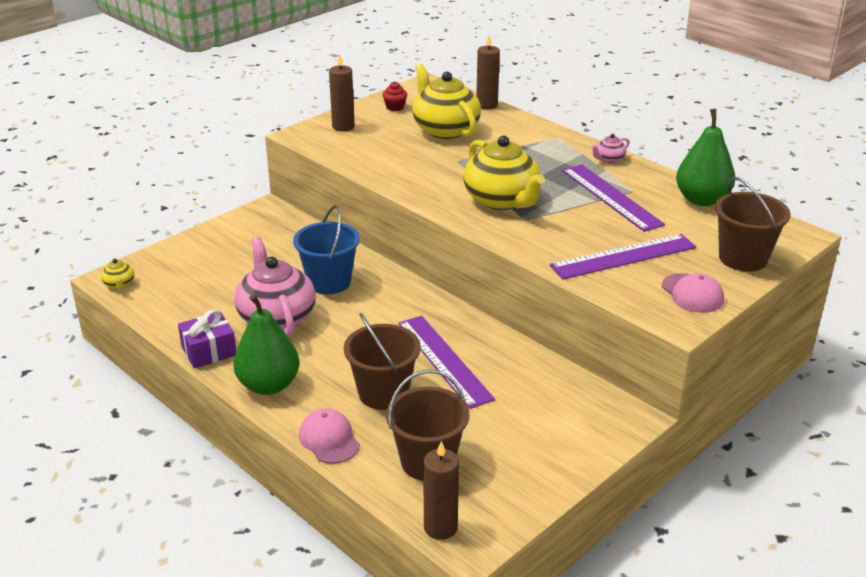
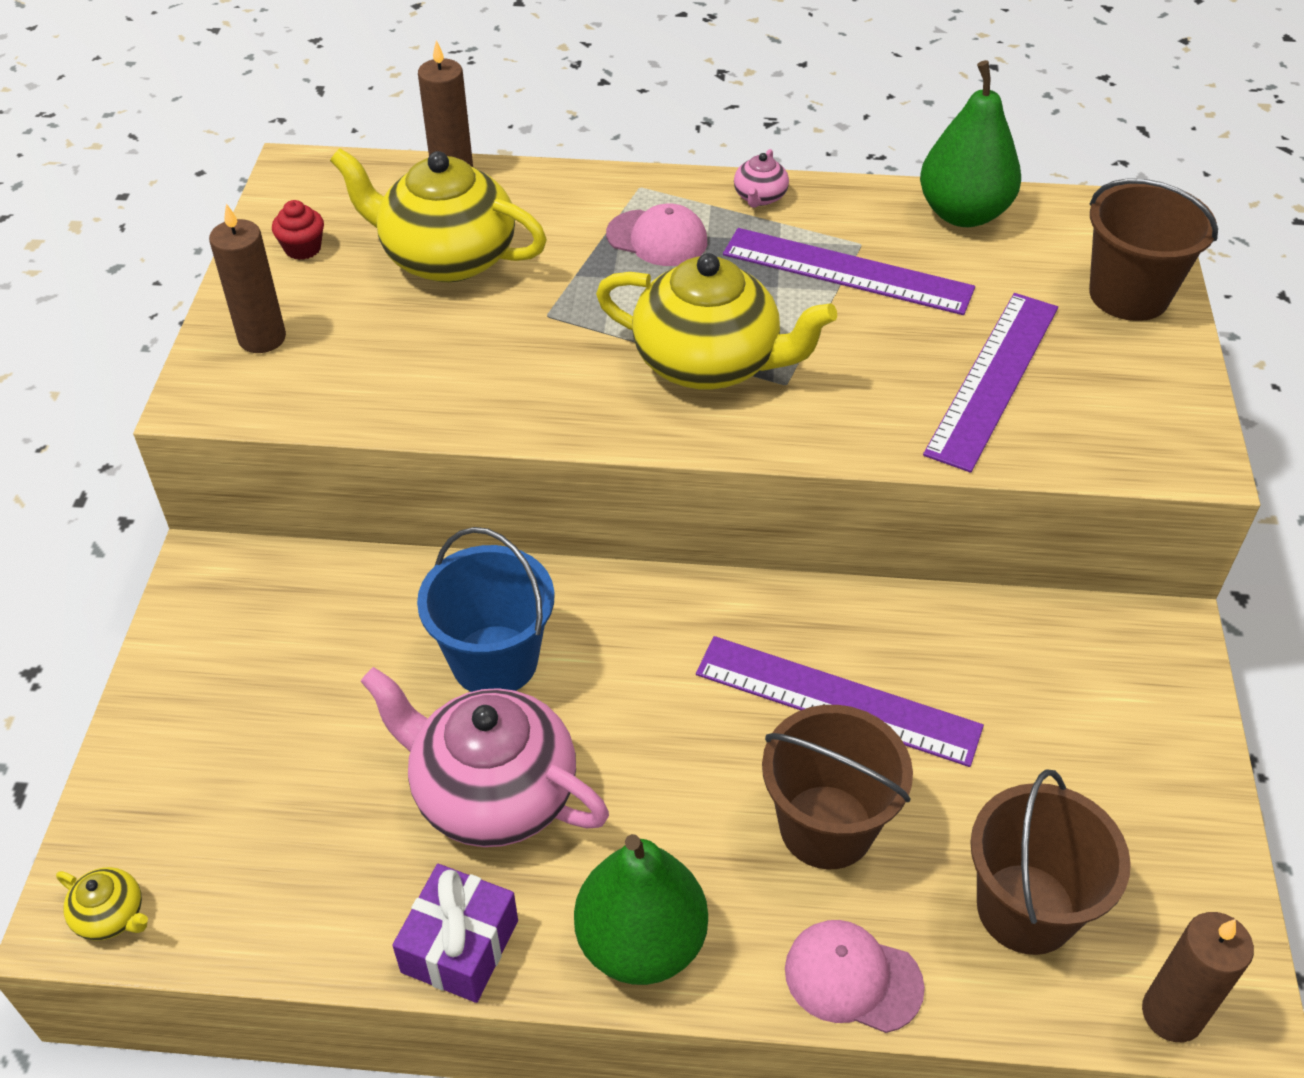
camera: 40 degrees left, 15 degrees up
pink cap [662,273,724,313] -> pink cap moved to [606,204,707,266]

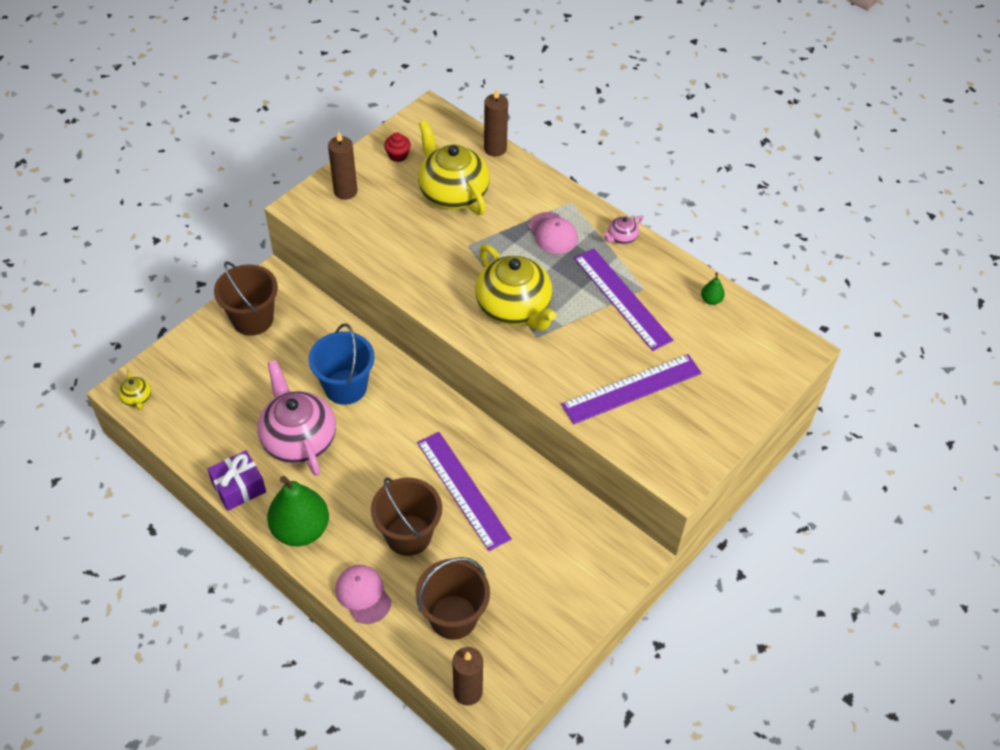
camera: 35 degrees right, 5 degrees up
green pear [920,60,1021,227] -> green pear [701,273,725,305], size x0.41
brown bucket [1089,178,1218,321] -> brown bucket moved to [214,262,278,336]

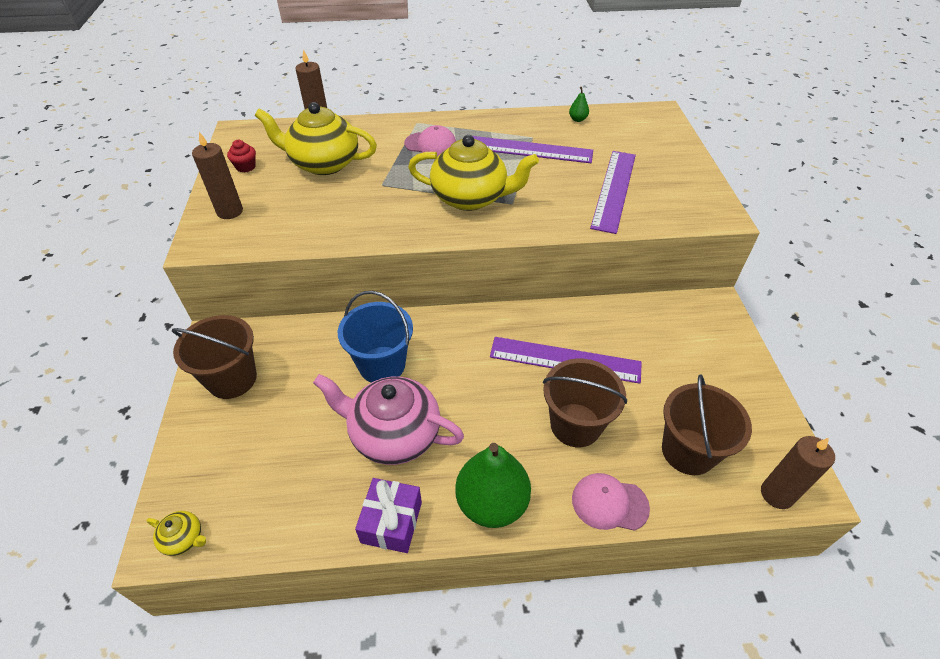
camera: 45 degrees left, 5 degrees down
pink teapot [603,216,643,244] -> none

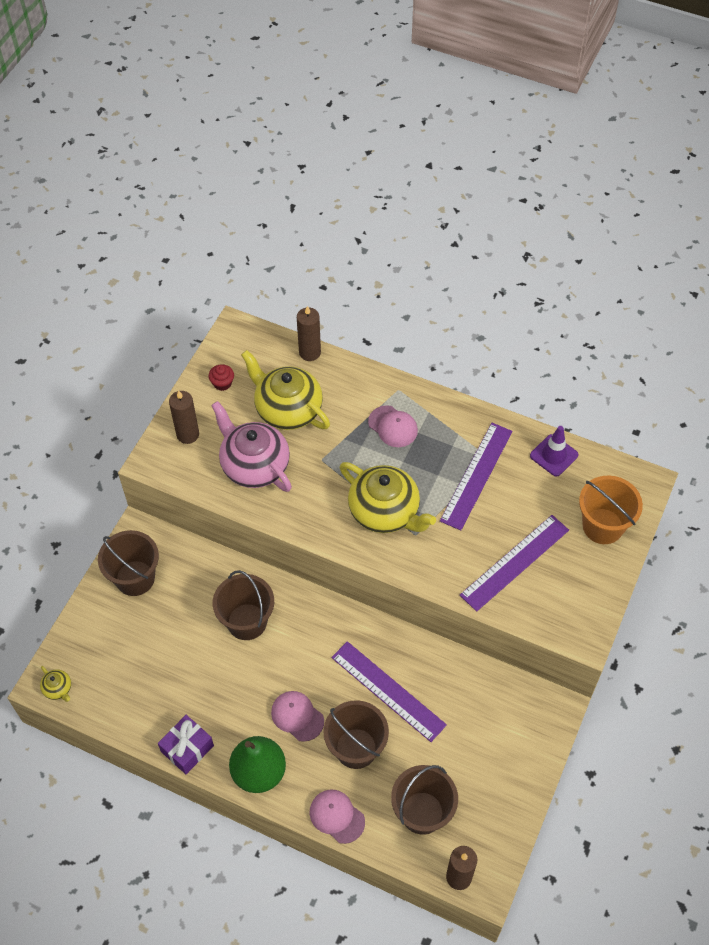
camera: 30 degrees right, 10 degrees up
pink teapot [313,374,464,465] -> pink teapot moved to [211,401,292,492]
blue bucket [338,291,413,383] -> brown bucket [213,570,274,640]
purple ruler [473,136,593,163] -> purple ruler turned 75 degrees clockwise [440,423,512,530]
green pear [569,87,589,122] -> purple traffic cone [530,426,578,476]
none -> pink cap [271,691,324,742]
none -> orange bucket [579,475,643,544]

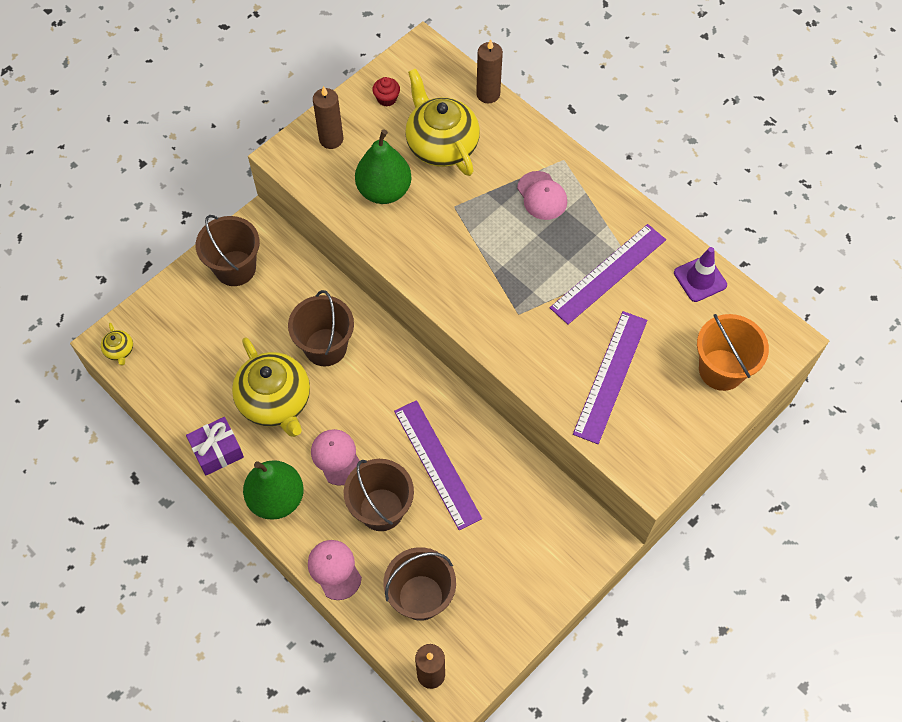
camera: 20 degrees right, 5 degrees up
pink teapot [211,401,292,492] -> green pear [355,130,411,204]
yellow teapot [340,462,436,533] -> yellow teapot moved to [232,337,310,437]
purple ruler [460,515,569,612] -> purple ruler turned 45 degrees counterclockwise [573,311,647,444]

